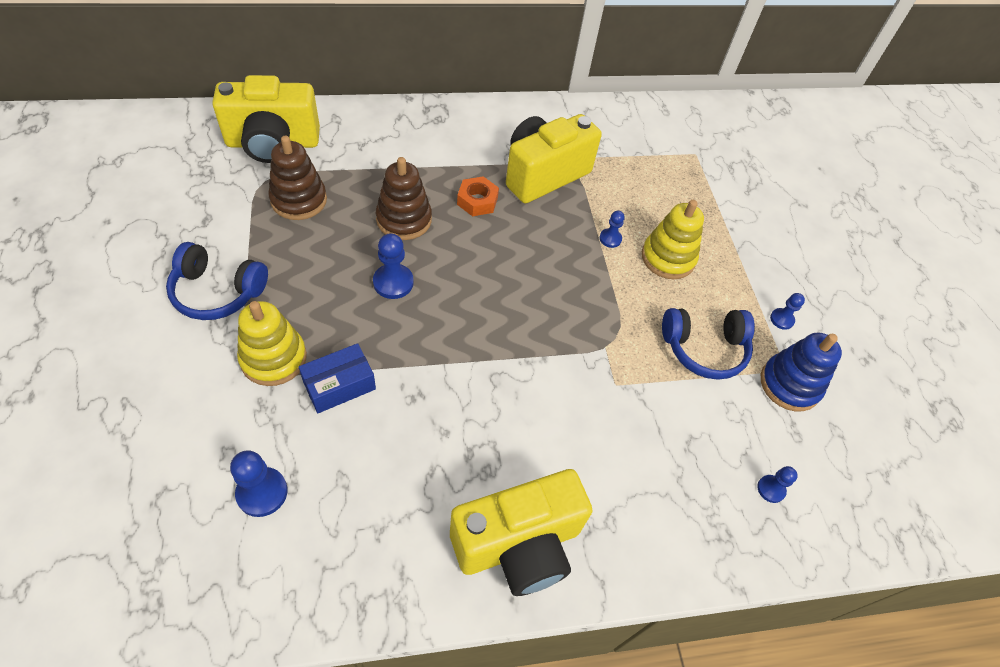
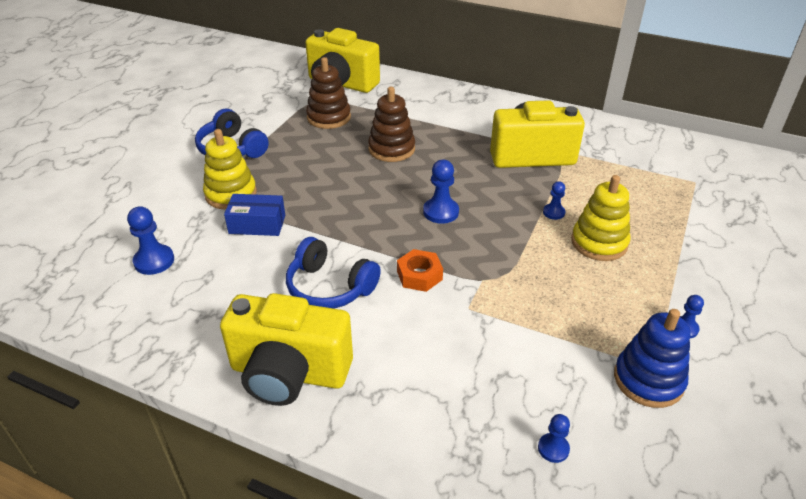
camera: 40 degrees right, 15 degrees down
blue pawn [373,233,414,299] -> blue pawn moved to [423,160,459,224]
orange nut [457,176,499,216] -> orange nut moved to [397,249,443,292]
blue headphones [662,308,755,380] -> blue headphones moved to [286,237,381,309]

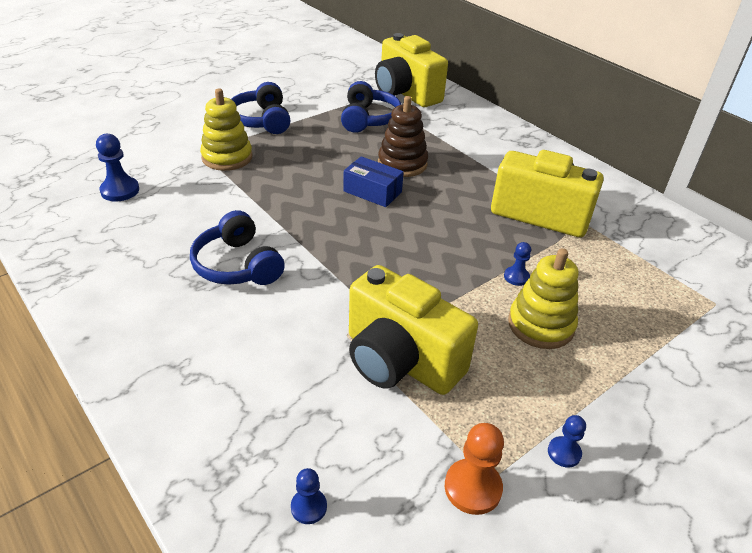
camera: 25 degrees right, 0 degrees up
yellow camera [220,293,353,406] -> yellow camera moved to [349,265,478,395]
blue box [224,194,285,236] -> blue box moved to [343,156,404,207]
brown stacking toy [306,57,351,129] -> blue headphones [341,81,401,133]
orange nut [397,249,443,292] -> none
blue pawn [423,160,459,224] -> none
blue stacking toy [614,309,691,408] -> orange pawn [445,423,504,515]

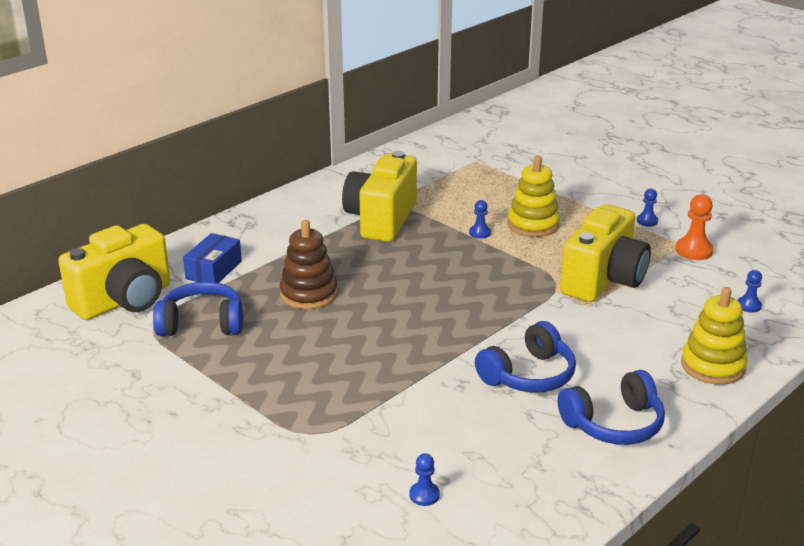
camera: 95 degrees left, 10 degrees down
blue pawn [96,134,139,201] -> blue pawn [409,453,440,506], size x0.61
yellow stacking toy [200,89,252,171] -> yellow stacking toy moved to [681,287,748,385]
blue headphones [231,82,290,134] -> blue headphones moved to [558,370,665,445]
blue box [343,156,404,207] -> blue box moved to [183,233,242,283]

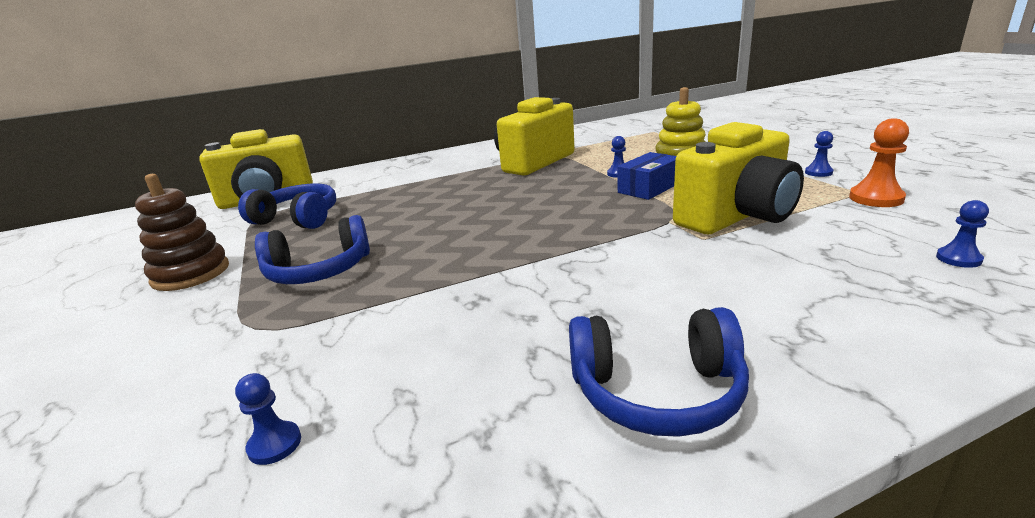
camera: 25 degrees right, 5 degrees down
blue box [183,233,242,283] -> blue box moved to [618,152,676,200]
brown stacking toy [280,220,338,309] -> brown stacking toy moved to [135,174,229,291]
blue headphones [475,321,576,393] -> blue headphones moved to [255,215,370,284]
yellow stacking toy [681,287,748,385] -> none

